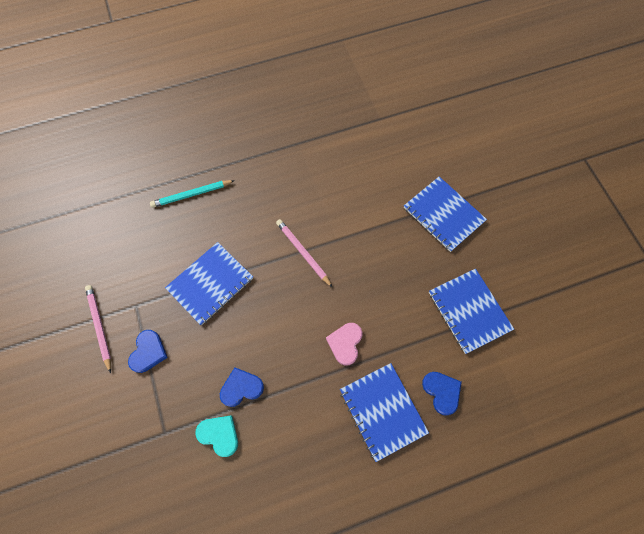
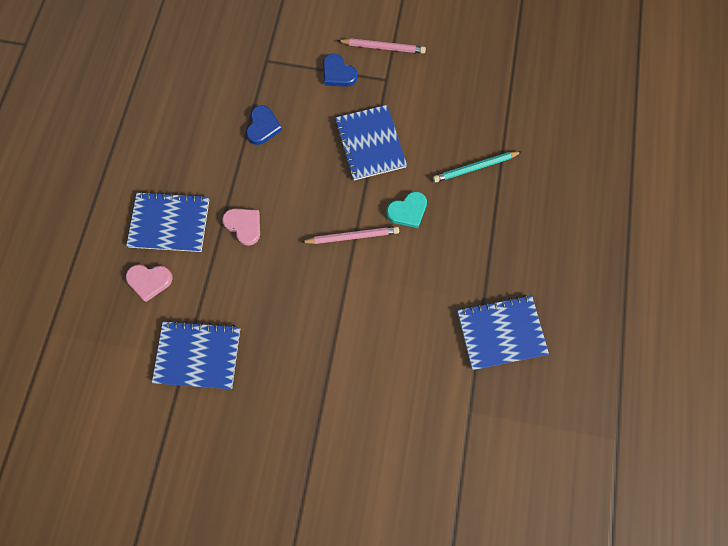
camera: 120 degrees right, 5 degrees up
turquoise pencil [150,180,235,208] -> turquoise pencil turned 120 degrees counterclockwise [433,151,522,183]
turquoise heart [195,415,238,457] -> turquoise heart moved to [386,191,427,228]
blue notebook [404,177,487,252] -> blue notebook moved to [457,295,549,370]
blue heart [422,372,462,416] -> pink heart [126,264,172,302]

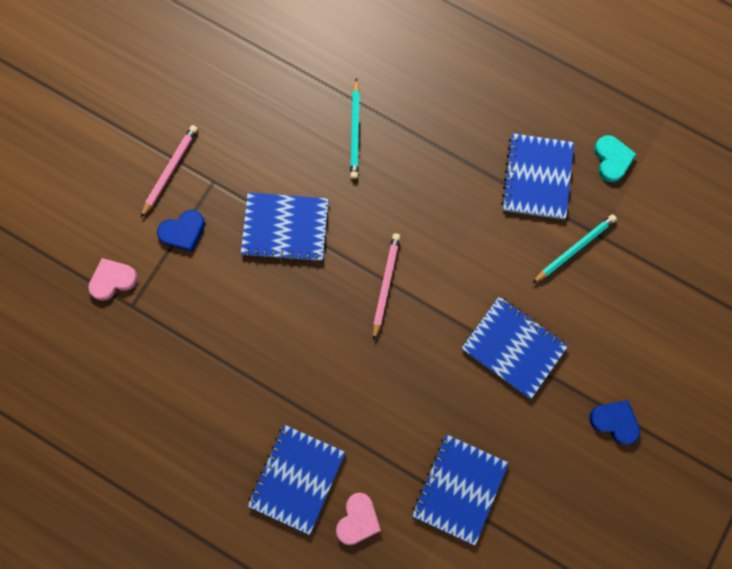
camera: 70 degrees left, 5 degrees up
pink heart [222,208,260,246] -> pink heart moved to [88,258,138,301]
blue heart [246,106,282,145] -> blue heart moved to [590,400,640,445]
turquoise heart [386,191,427,228] -> turquoise heart moved to [594,135,636,182]
none -> blue notebook [461,296,568,399]
none -> turquoise pencil [533,215,617,283]

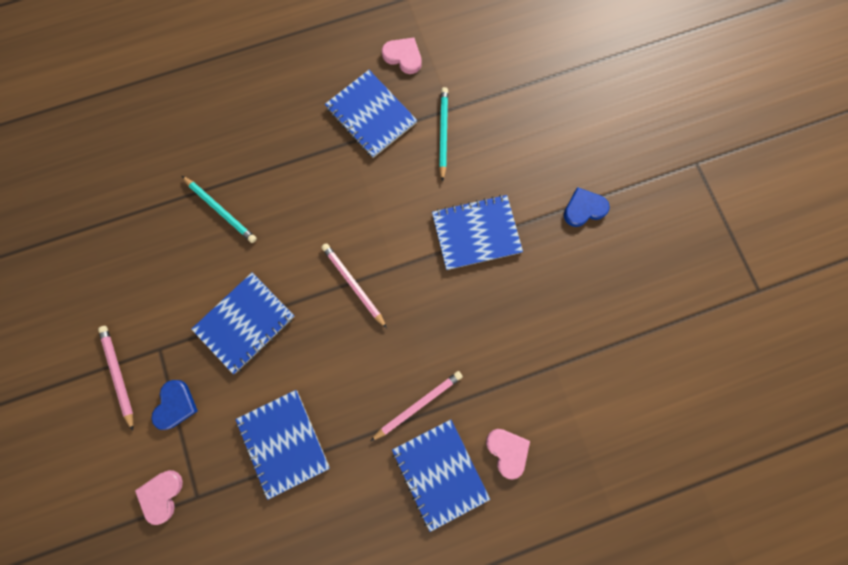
camera: 50 degrees left, 0 degrees up
blue notebook [412,434,509,545] -> blue notebook moved to [235,390,330,500]
turquoise heart [594,135,636,182] -> pink heart [382,37,422,74]
none -> pink pencil [371,371,463,441]

